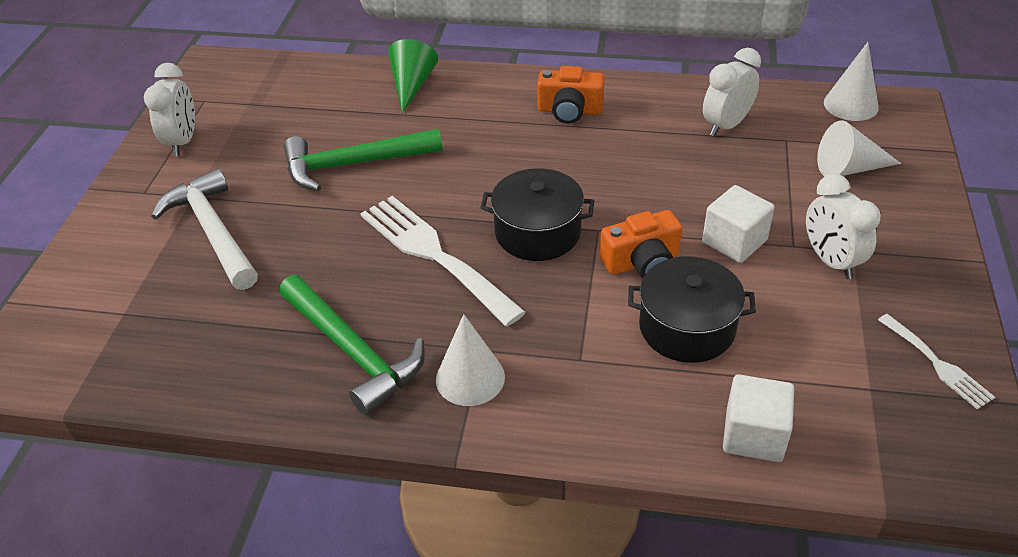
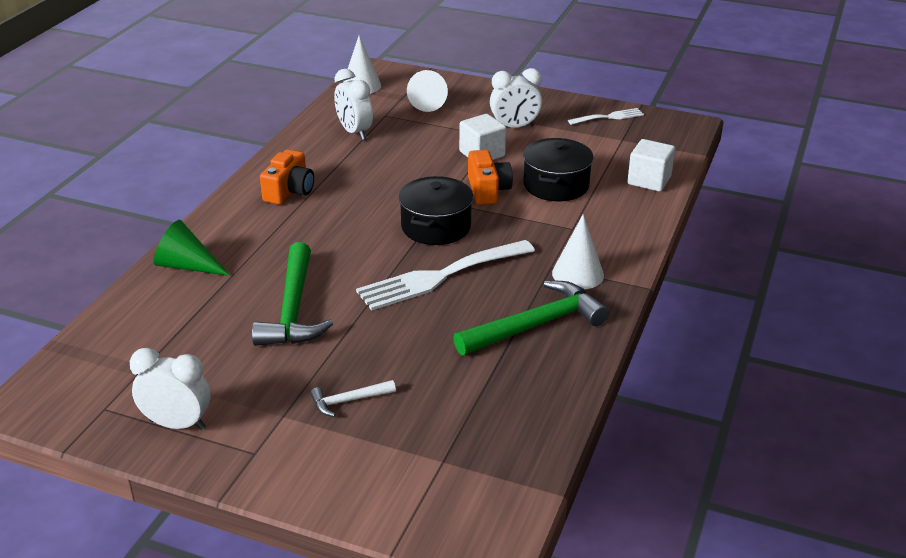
camera: 80 degrees left, 10 degrees down
white hammer [151,168,258,290] -> white hammer [310,380,396,417], size x0.49

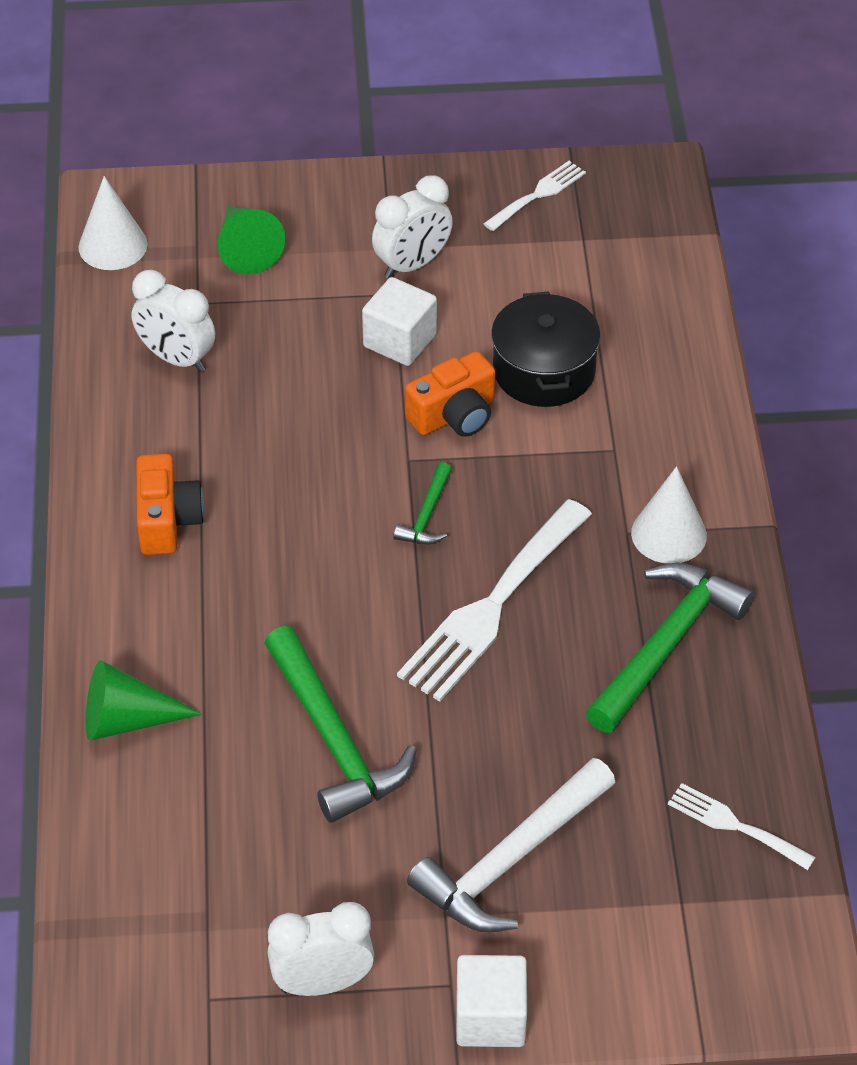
camera: 25 degrees left, 15 degrees up
white hammer [310,380,396,417] -> white hammer [407,758,615,932], size x2.05
black pot [399,176,473,245] -> green hammer [393,462,452,545]
white cone [407,70,448,112] -> green cone [217,206,285,274]
orange camera [468,150,513,205] -> orange camera turned 90 degrees clockwise [405,351,495,437]
white cube [627,139,675,192] -> white cube moved to [456,955,527,1047]
none -> white fork [668,783,816,870]

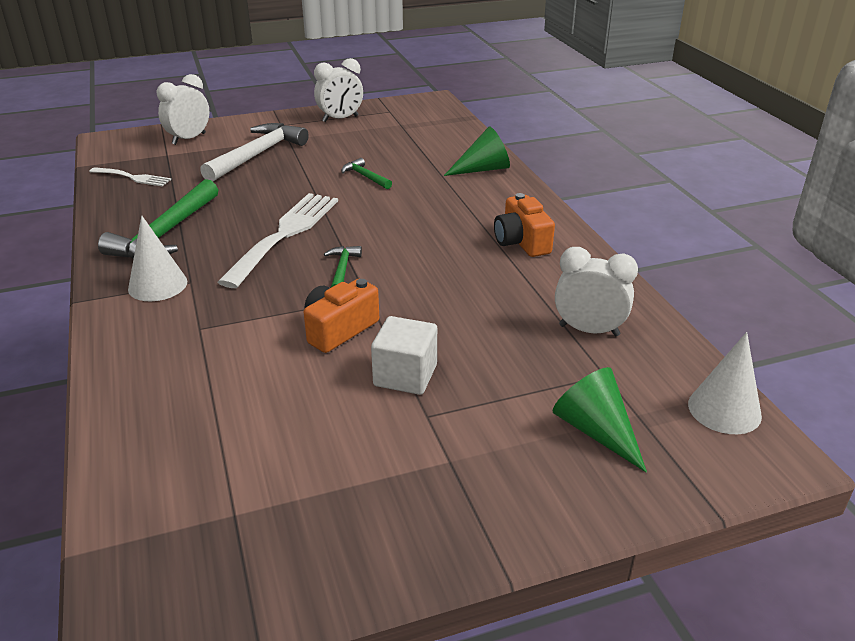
camera: 165 degrees right, 15 degrees down
green hammer [264,626,417,823] -> green hammer [341,158,392,189], size x0.49
white clock [372,175,453,278] -> white clock moved to [157,74,209,145]
white cube [456,955,527,1047] -> none
white fork [483,161,586,231] -> none
black pot [491,291,601,407] -> none

